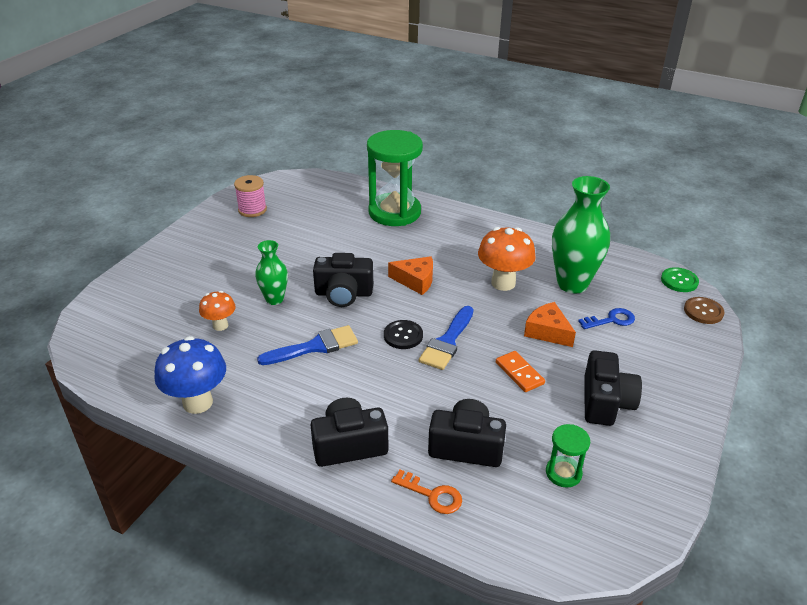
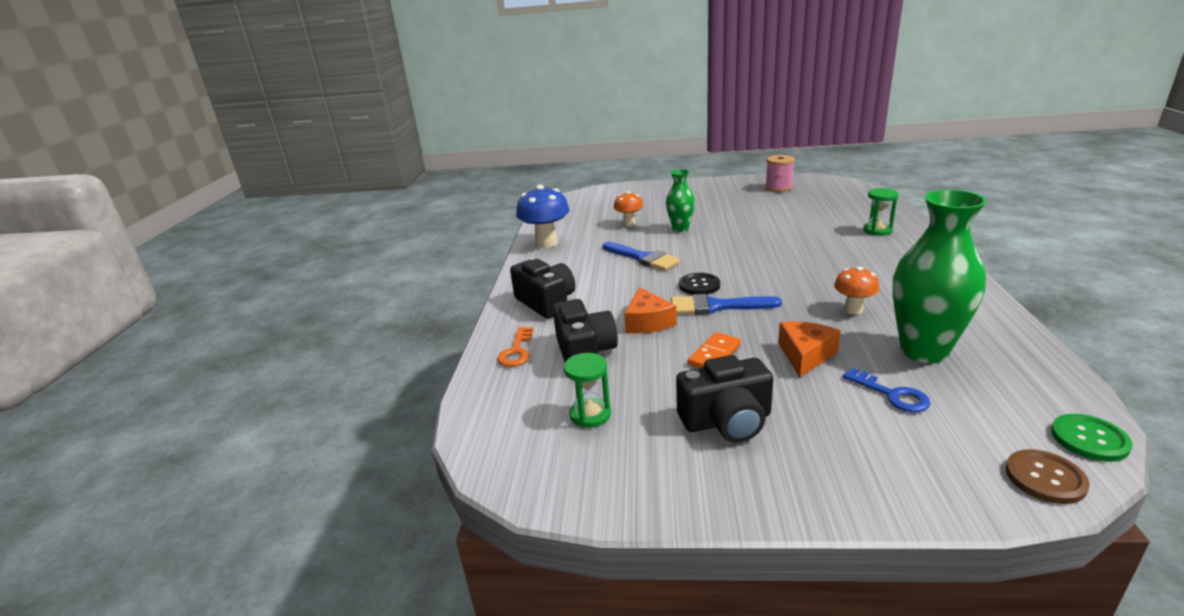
camera: 70 degrees right, 10 degrees down
black camera [313,253,373,307] -> none
green hourglass [367,130,423,226] -> green hourglass [863,188,899,236], size x0.45
orange cheese [388,256,433,295] -> orange cheese moved to [624,287,677,333]
orange mushroom [478,227,536,291] -> orange mushroom [834,266,879,314], size x0.59

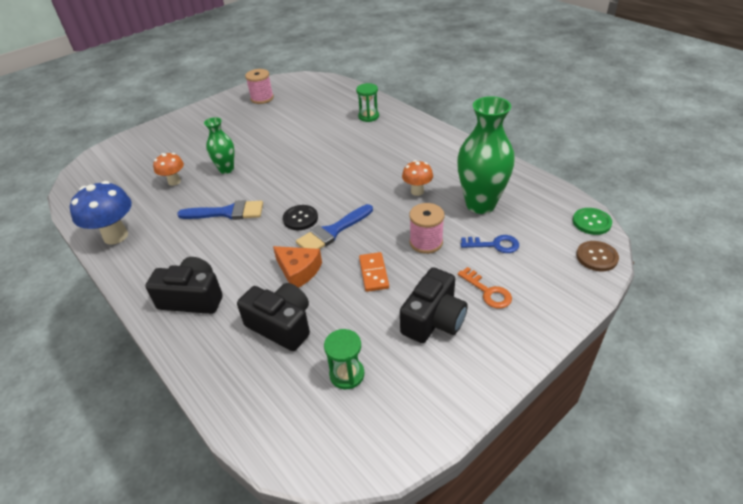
camera: 45 degrees left, 15 degrees up
orange key [497,327,533,367] -> orange key moved to [458,267,512,309]
orange cheese [778,321,841,377] -> pink spool [409,203,444,254]

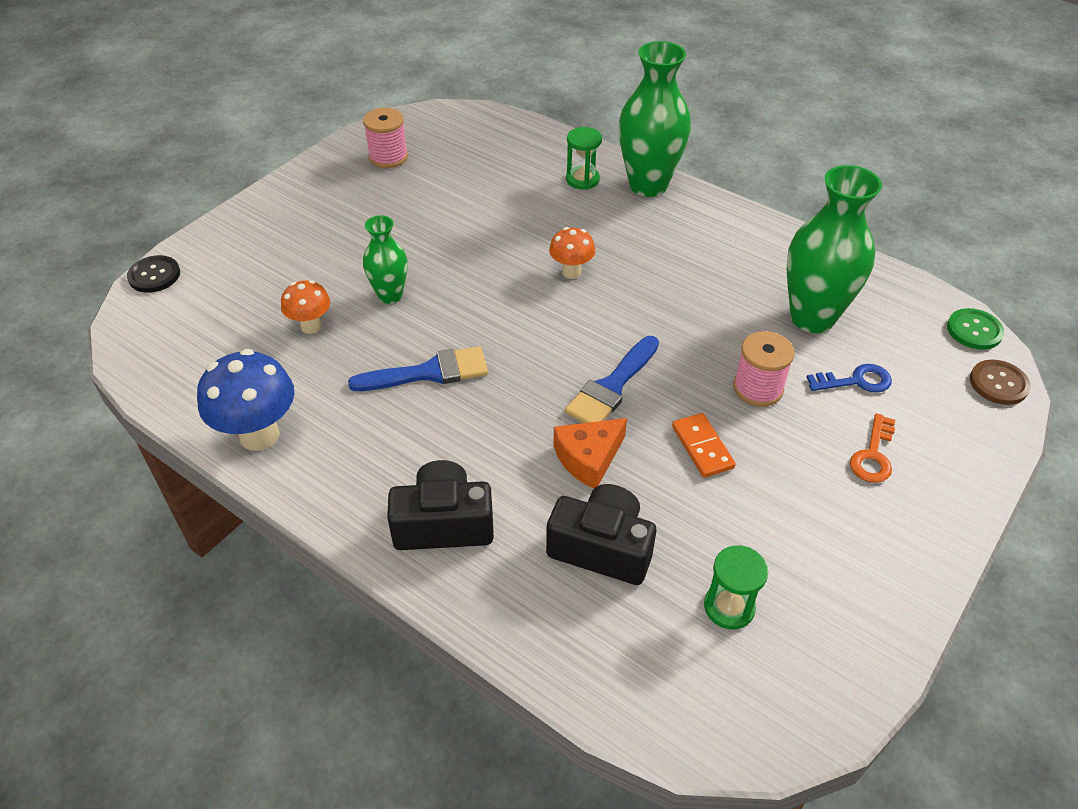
camera: 15 degrees left, 5 degrees up
orange cheese [273,246,322,288] -> orange cheese turned 120 degrees clockwise [554,418,627,488]
black button [283,205,318,230] -> black button moved to [127,255,180,293]
black camera [400,267,468,343] -> none
orange mushroom [402,160,433,196] -> orange mushroom moved to [549,227,595,279]
orange key [458,267,512,309] -> orange key turned 75 degrees clockwise [850,413,895,483]
none -> green vase [619,41,691,197]

